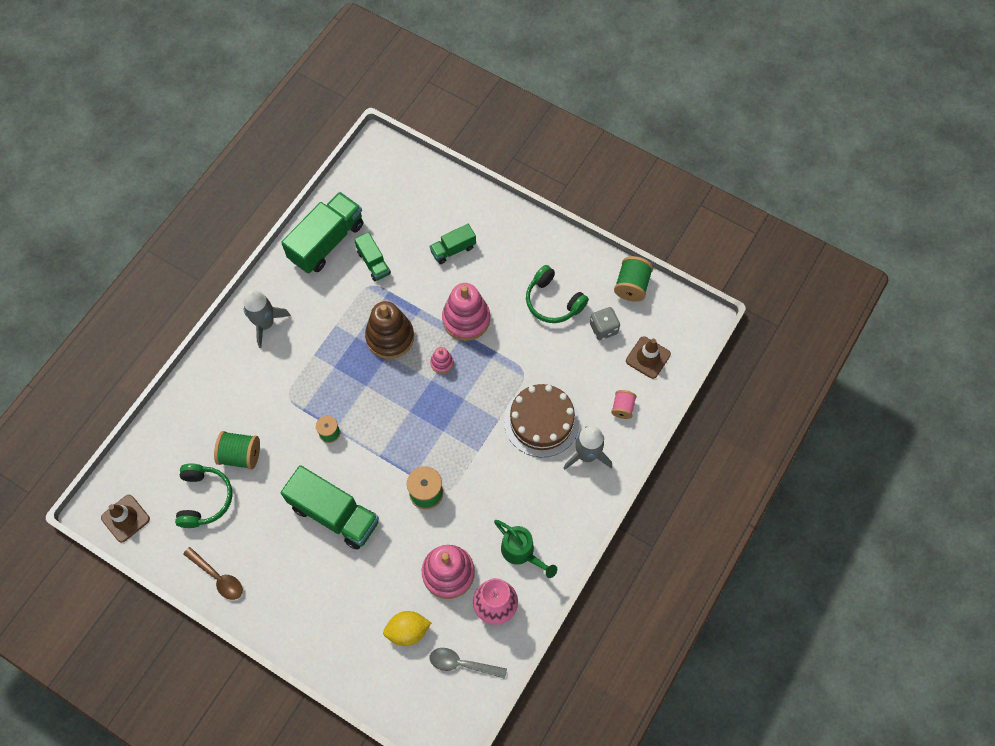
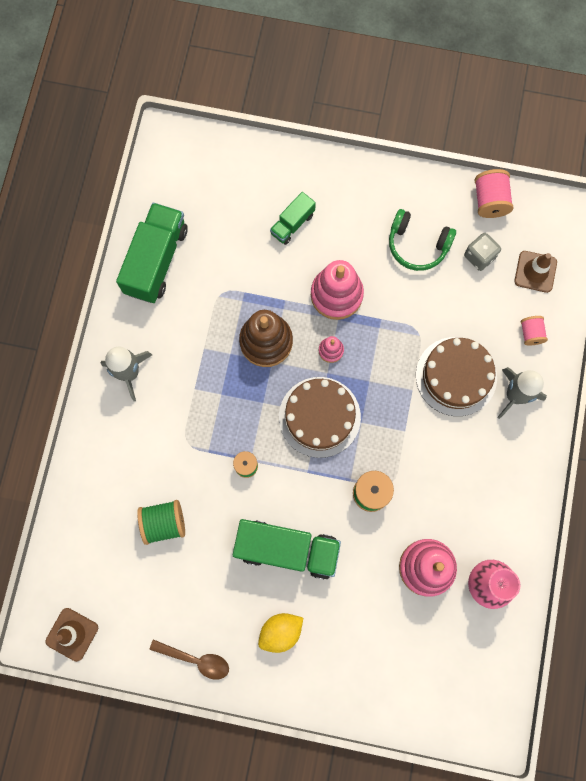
camera: 20 degrees left, 10 degrees up
green headphones [175,464,233,528] -> none
green truck [354,232,391,281] -> none
yellow lemon [383,611,431,646] -> yellow lemon moved to [258,613,303,653]
grey spoon [430,648,507,679] -> none
green watering can [494,520,557,578] -> none
green spool [614,256,653,302] -> pink spool [475,169,513,218]
none -> brown cake [279,377,361,458]

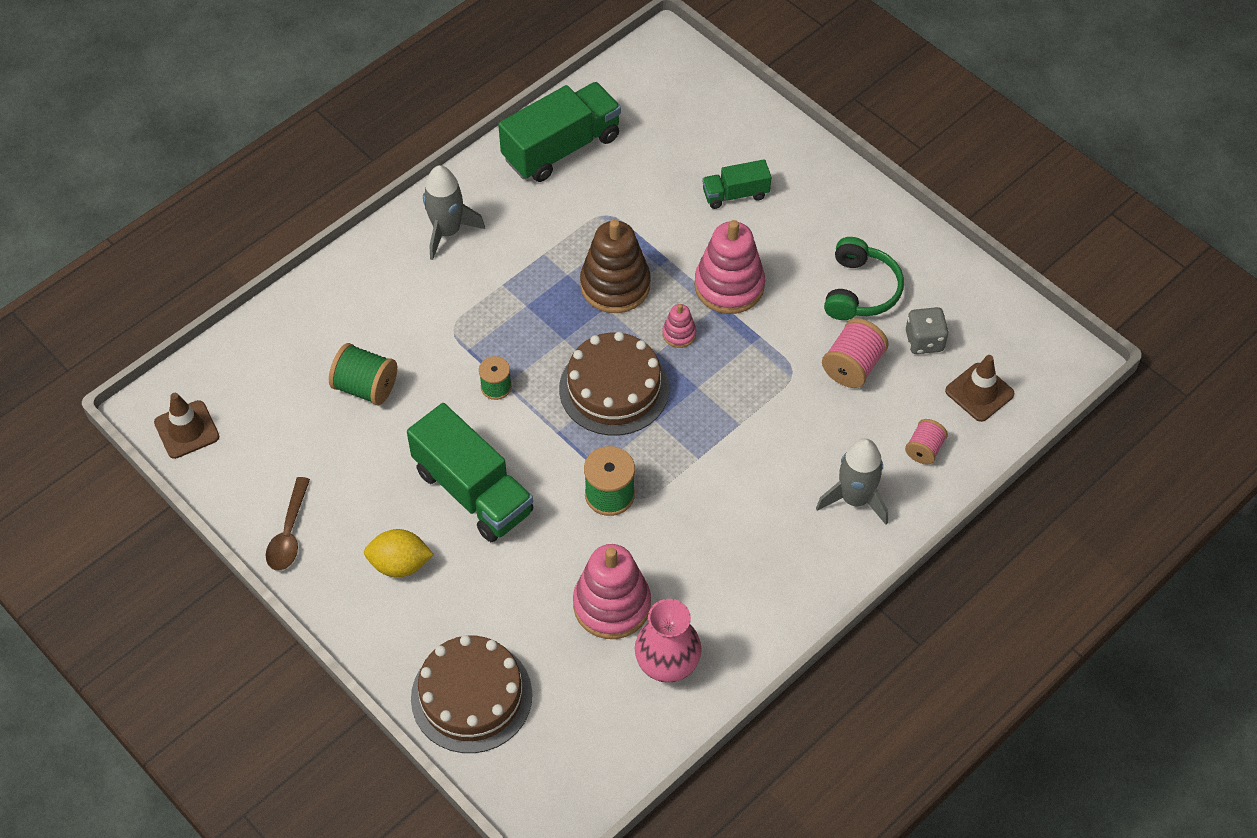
camera: 35 degrees right, 20 degrees down
brown spoon [150,639,229,680] -> brown spoon turned 45 degrees clockwise [266,477,310,571]
green headphones [389,209,456,271] -> green headphones turned 135 degrees counterclockwise [824,237,904,320]
brown cake [416,337,497,416] -> brown cake moved to [411,635,532,753]
pink spool [475,169,513,218] -> pink spool moved to [822,318,888,388]

